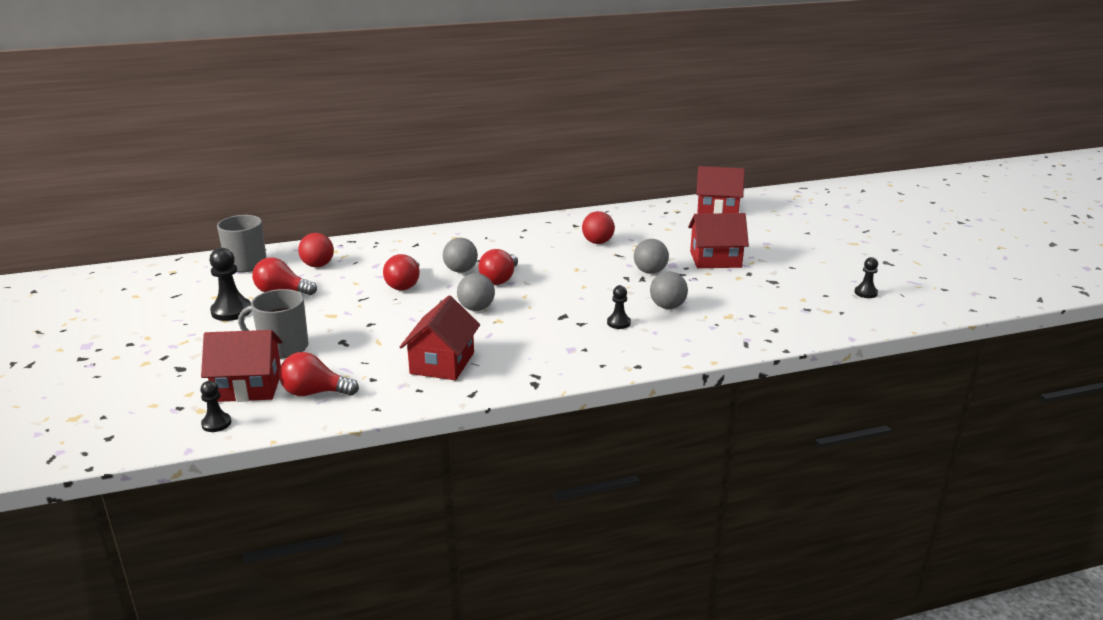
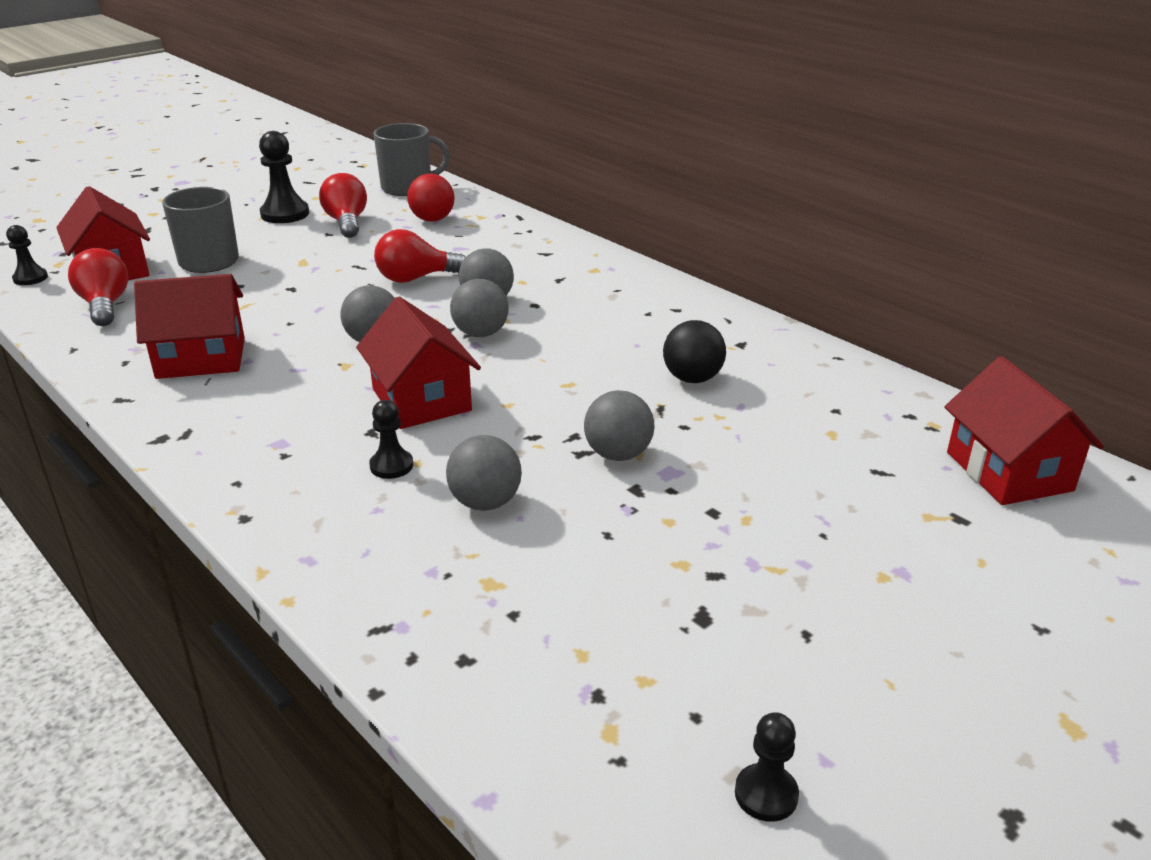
camera: 65 degrees right, 5 degrees up
red light bulb [478,249,518,285] -> grey ball [450,279,509,337]
red ball [582,211,615,244] -> black ball [663,320,726,383]
red house [688,213,749,268] -> red house moved to [356,297,481,429]

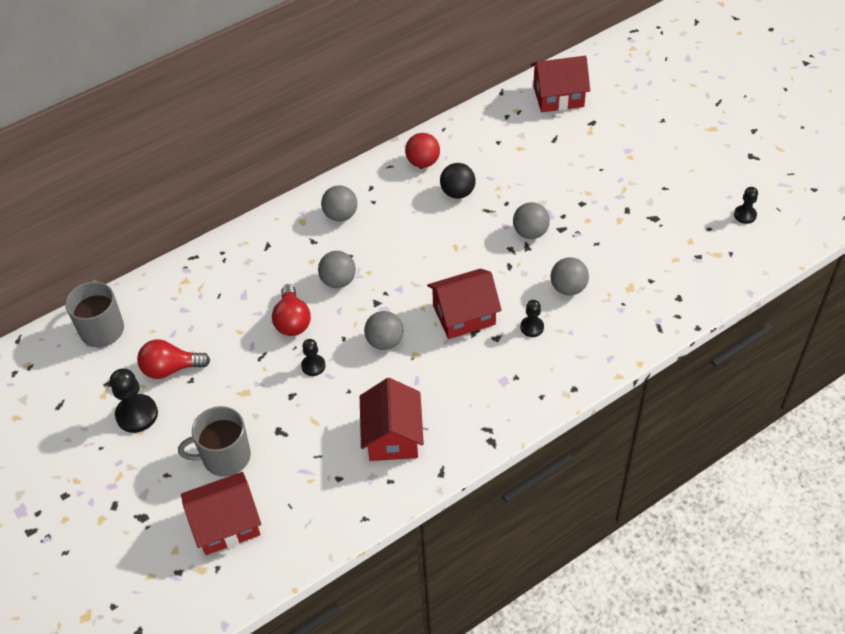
camera: 80 degrees left, 20 degrees up
black pawn [6,225,48,285] -> black pawn moved to [301,339,325,376]
red light bulb [68,248,128,326] -> none
red ball [407,174,454,222] -> red ball moved to [405,133,440,168]
grey ball [450,279,509,337] -> grey ball moved to [321,185,357,222]

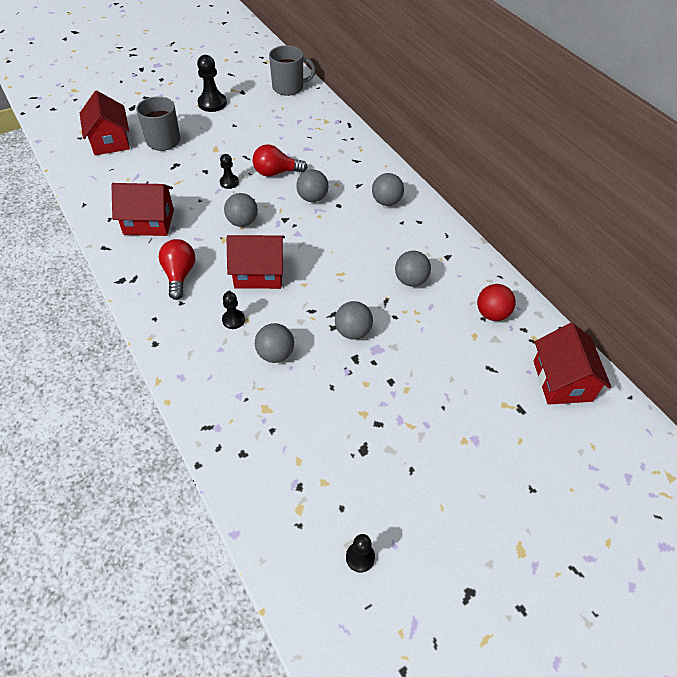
camera: 90 degrees right, 0 degrees up
red light bulb [137,339,210,379] -> red light bulb moved to [159,239,195,300]
red ball [405,133,440,168] -> red ball moved to [477,284,516,321]
red house [427,269,502,339] -> red house turned 75 degrees counterclockwise [226,235,285,289]
black ball [440,163,476,199] -> grey ball [395,251,431,287]

